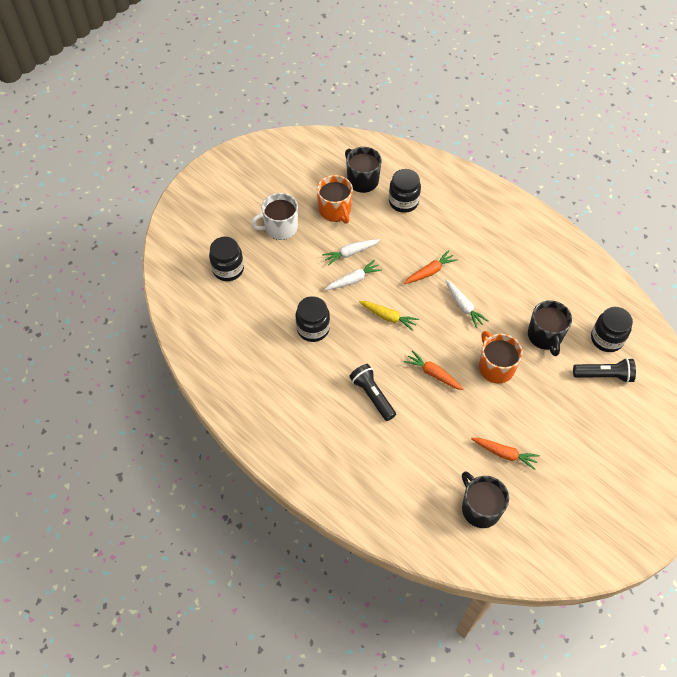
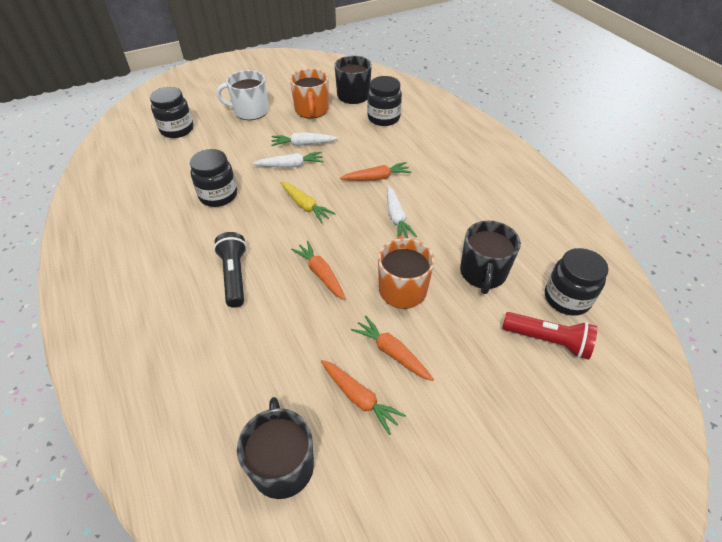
camera: 20 degrees right, 10 degrees down
black flashlight [573,358,636,383] -> red flashlight [502,312,597,360]
none -> orange carrot [351,316,434,381]

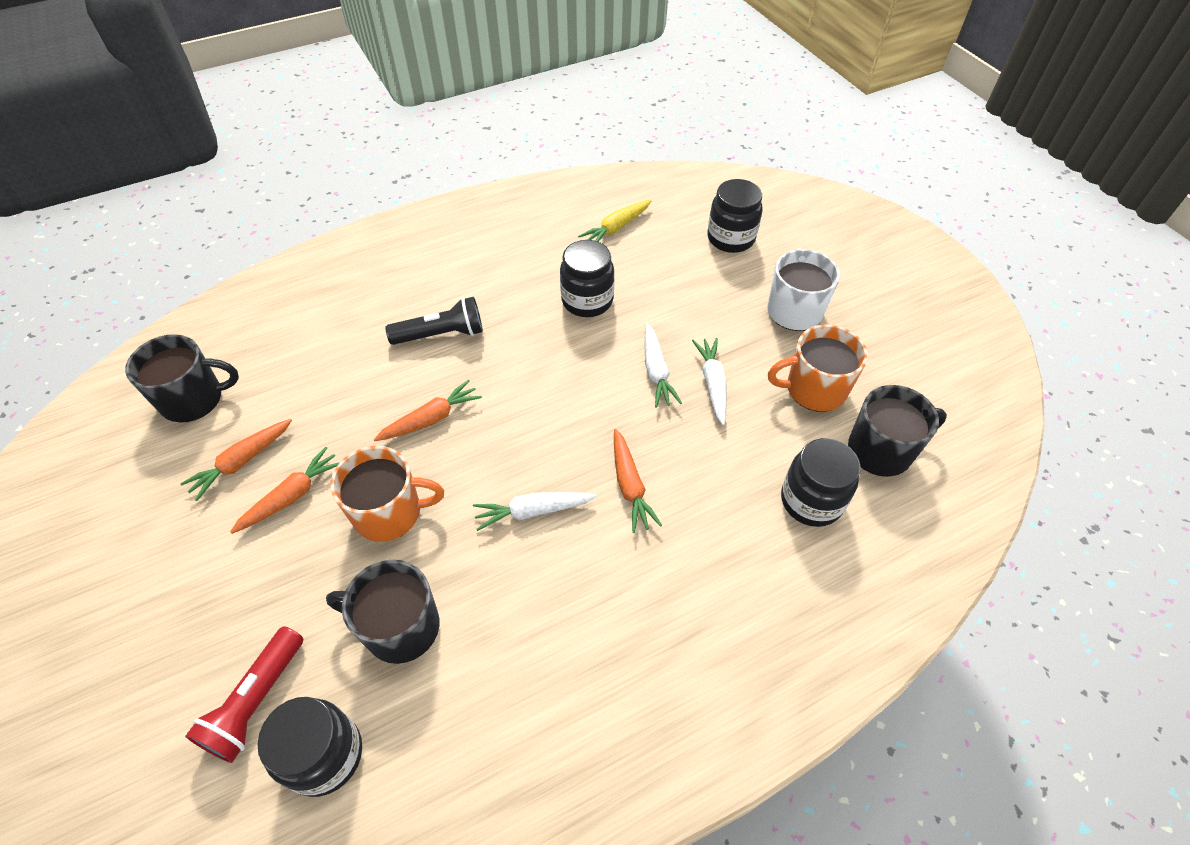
camera: 90 degrees right, 5 degrees up
yellow carrot [280,181,336,223] -> yellow carrot moved to [578,200,652,242]

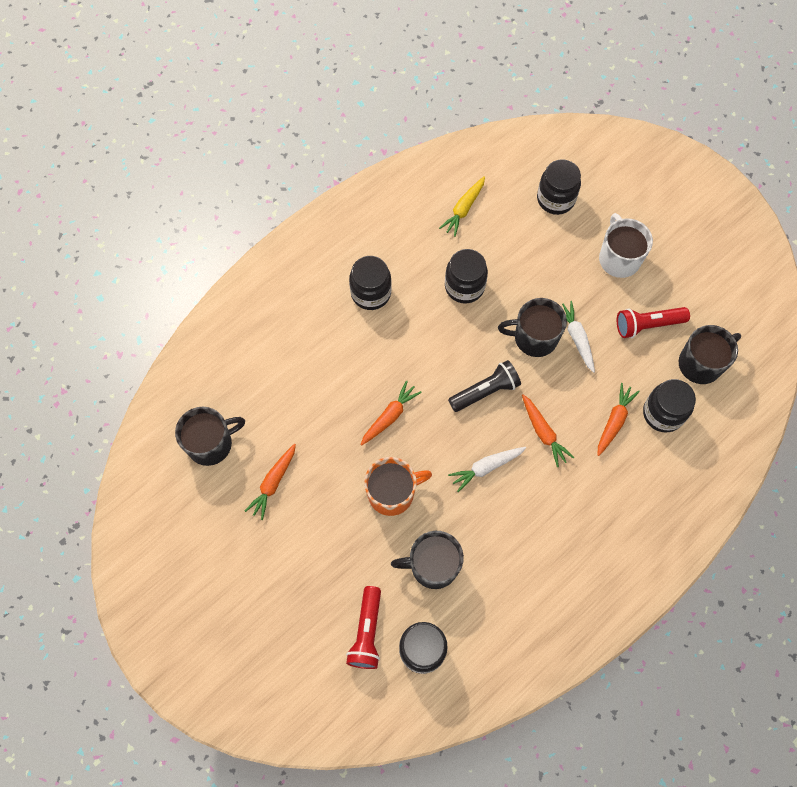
camera: 15 degrees left, 15 degrees up
orange carrot [230,447,340,534] -> orange carrot moved to [597,383,640,456]
black flashlight [385,297,483,345] -> black flashlight moved to [448,360,521,412]
white carrot [645,323,682,408] -> black mug [498,298,567,357]
orange mug [768,325,868,412] -> red flashlight [617,307,690,338]
none -> black jar [349,256,392,310]

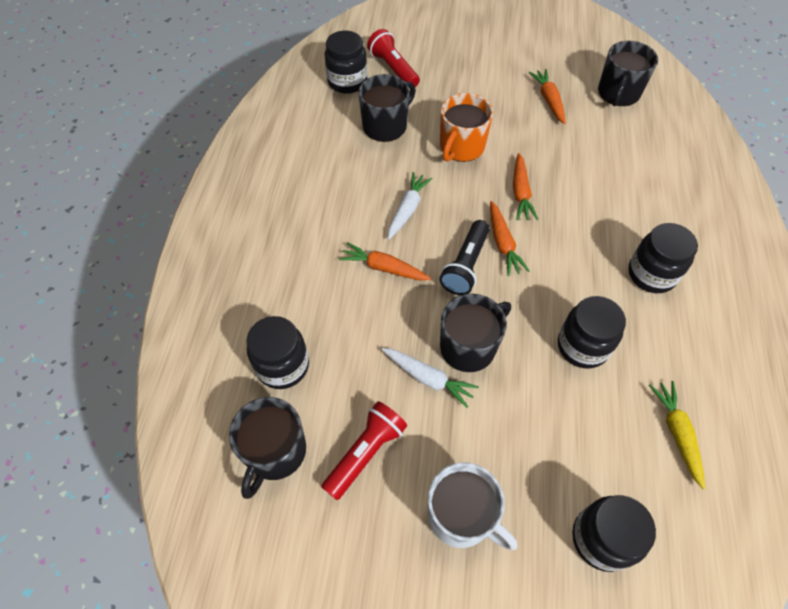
camera: 140 degrees right, 10 degrees down
orange carrot [597,383,640,456] -> orange carrot moved to [490,201,530,276]

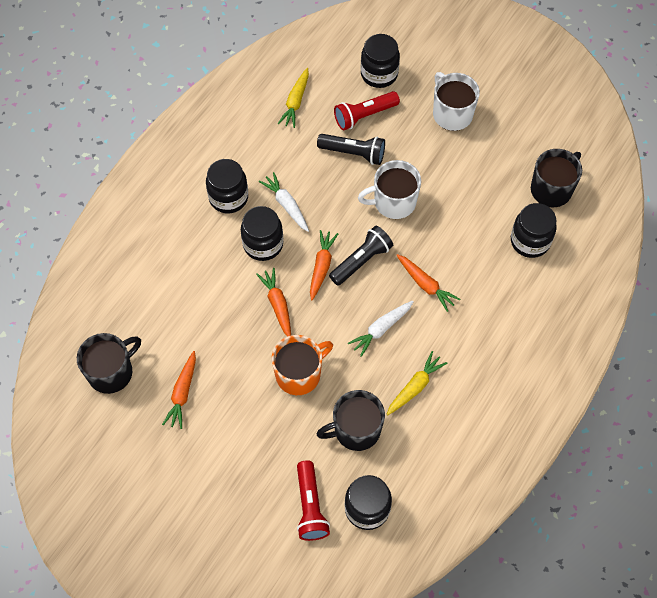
camera: 155 degrees left, 5 degrees up
red flashlight [321,401,407,500] -> red flashlight moved to [334,91,400,131]
white carrot [381,348,479,408] -> white carrot moved to [259,172,309,232]
black mug [440,294,511,372] -> white mug [358,160,421,219]
orange carrot [513,153,539,220] -> orange carrot turned 45 degrees counterclockwise [256,268,291,337]
black jar [558,296,626,369] -> black jar moved to [241,206,283,261]
none -> black flashlight [317,134,385,165]
none -> yellow carrot [386,351,447,415]

